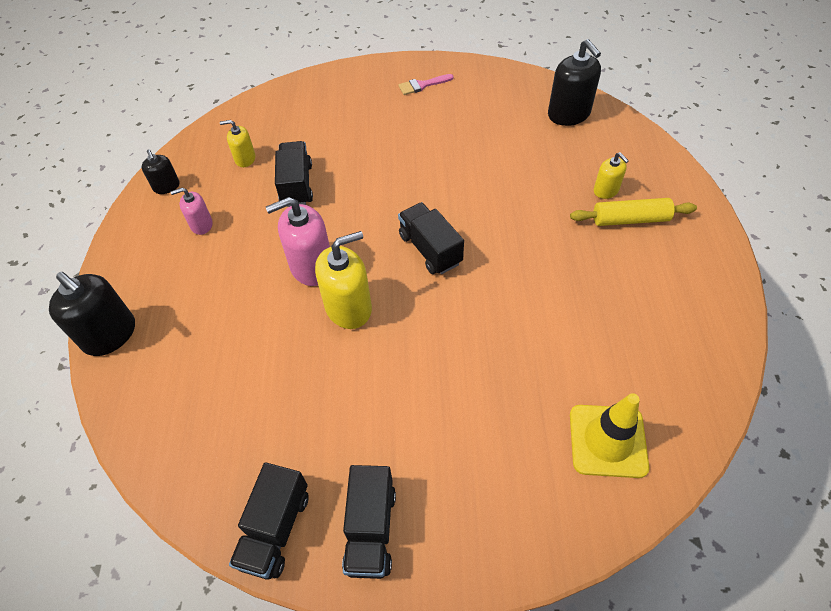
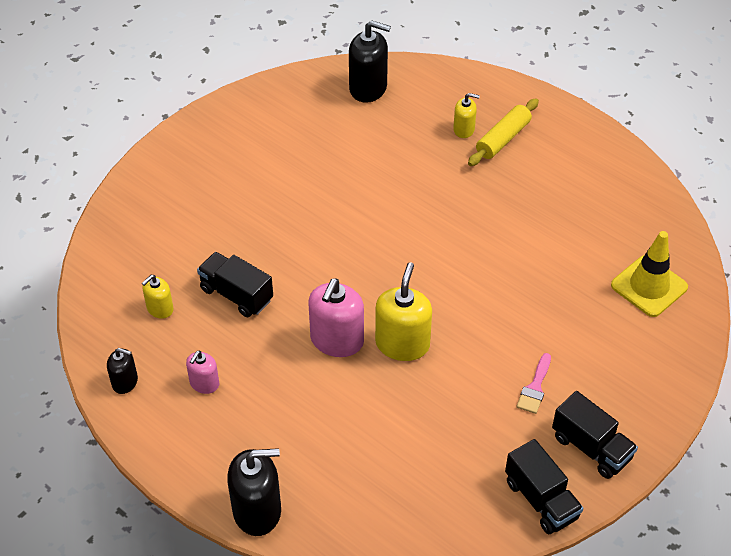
camera: 50 degrees left, 5 degrees down
pink brush [398,74,454,95] -> pink brush moved to [517,353,551,414]
black truck [398,202,464,274] -> none

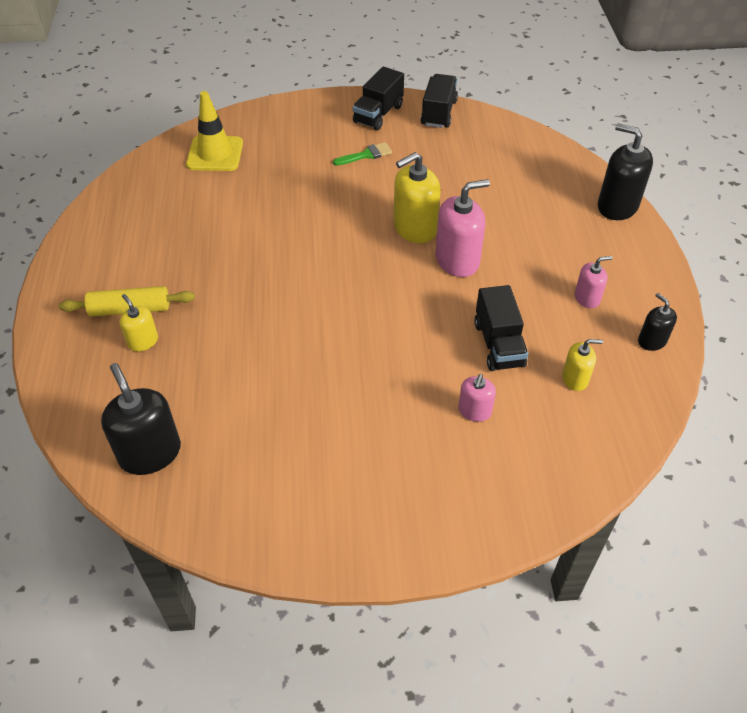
camera: 135 degrees left, 0 degrees up
pink brush [517,353,551,414] -> green brush [333,142,392,166]
black truck [552,391,638,479] -> black truck turned 150 degrees counterclockwise [353,67,404,130]
none -> pink soap dispenser [458,374,496,422]

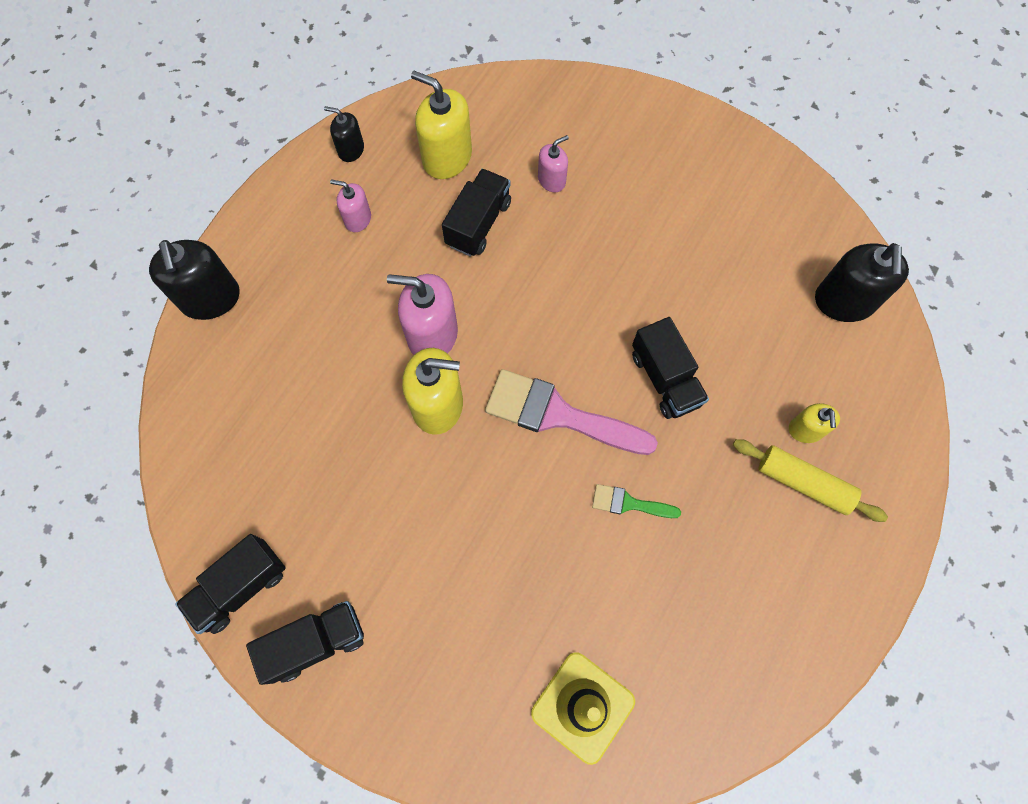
camera: 145 degrees left, 20 degrees up
green brush [333,142,392,166] -> green brush moved to [592,484,681,518]
yellow soap dispenser [562,339,603,391] -> yellow soap dispenser [411,71,472,179], size x1.80
black soap dispenser [638,293,677,351] -> black soap dispenser turned 105 degrees clockwise [324,106,364,162]
none -> pink brush [485,369,658,455]
none -> black truck [632,317,709,419]

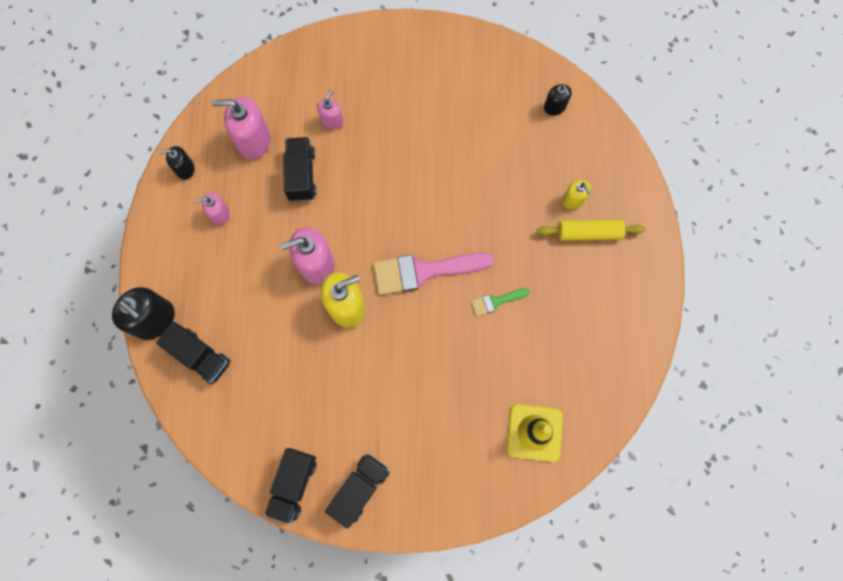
camera: 30 degrees left, 5 degrees up
yellow soap dispenser [411,71,472,179] -> pink soap dispenser [212,97,271,160]
black truck [632,317,709,419] -> black truck moved to [156,322,231,384]
black soap dispenser [815,243,909,322] -> black soap dispenser [544,84,572,116], size x0.56

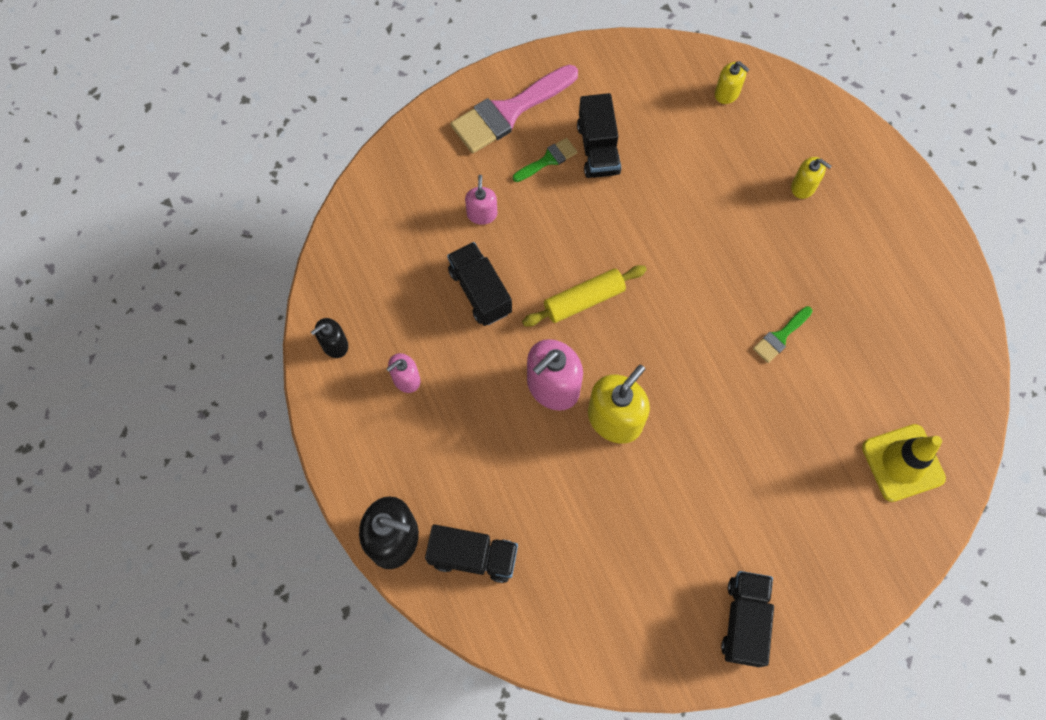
camera: 25 degrees left, 5 degrees down
pink soap dispenser [212,97,271,160] -> none
black truck [264,448,317,524] -> black truck moved to [577,93,621,178]
pink brush [373,253,494,295] -> pink brush moved to [450,65,578,153]
yellow rolling pin [537,220,645,241] -> yellow rolling pin moved to [522,265,647,327]
black soap dispenser [544,84,572,116] -> yellow soap dispenser [715,61,750,104]
none -> green brush [513,138,577,182]

